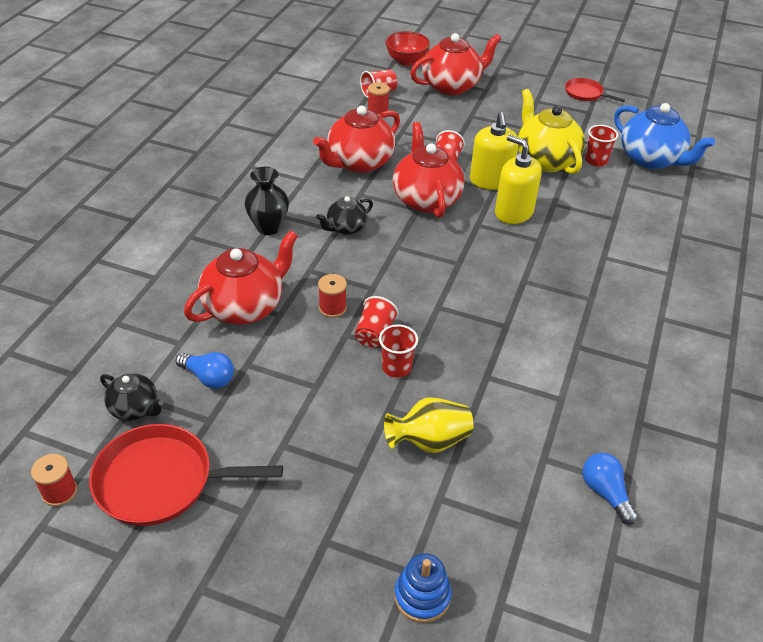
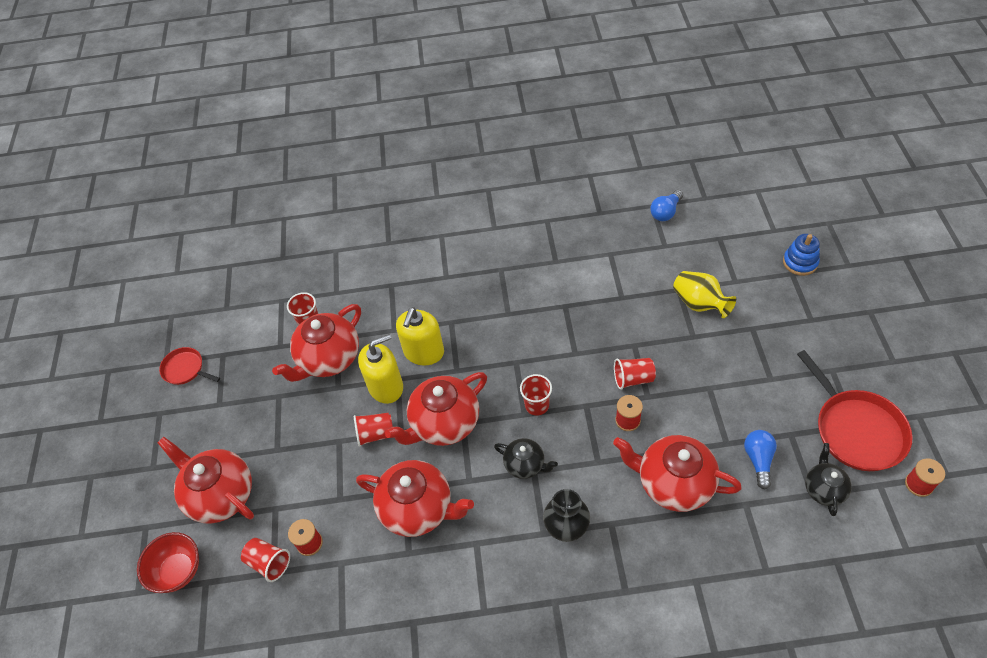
camera: 110 degrees left, 10 degrees up
red cup [379,324,418,378] -> red cup moved to [520,374,552,416]
yellow teapot [517,89,585,174] -> red teapot [272,304,361,382]
red pan [565,78,625,102] -> red pan turned 105 degrees clockwise [159,347,220,385]
blue teapot [614,103,715,169] -> none

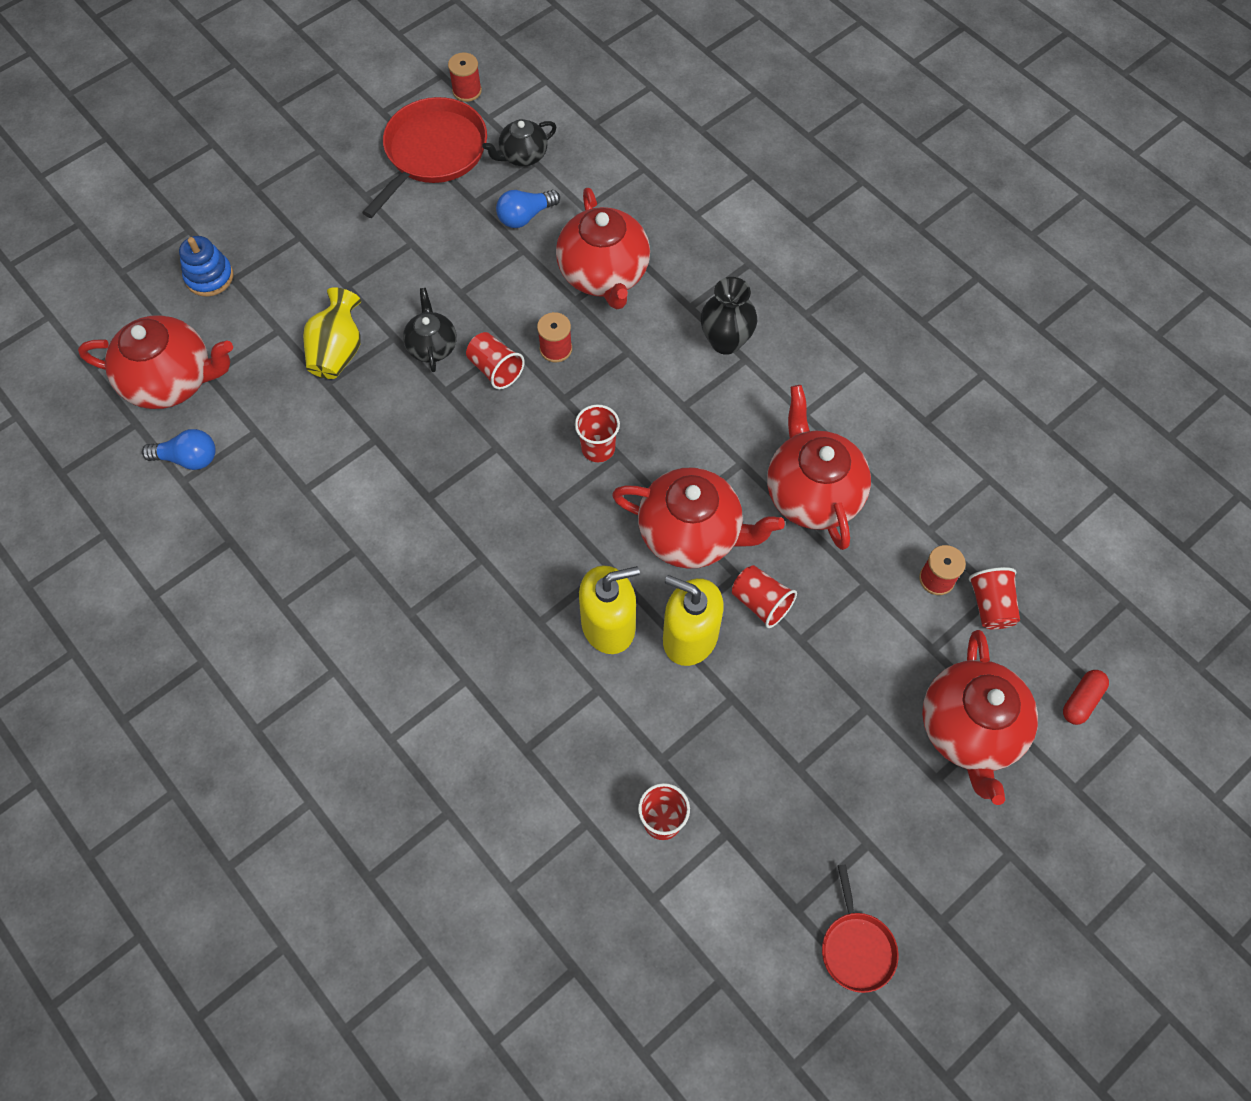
camera: 130 degrees left, 10 degrees up
red bowl [137,532,199,593] -> red capsule [1063,670,1109,725]
red teapot [272,304,361,382] -> red teapot moved to [78,315,233,409]
black teapot [494,438,558,479] -> black teapot moved to [403,288,457,372]

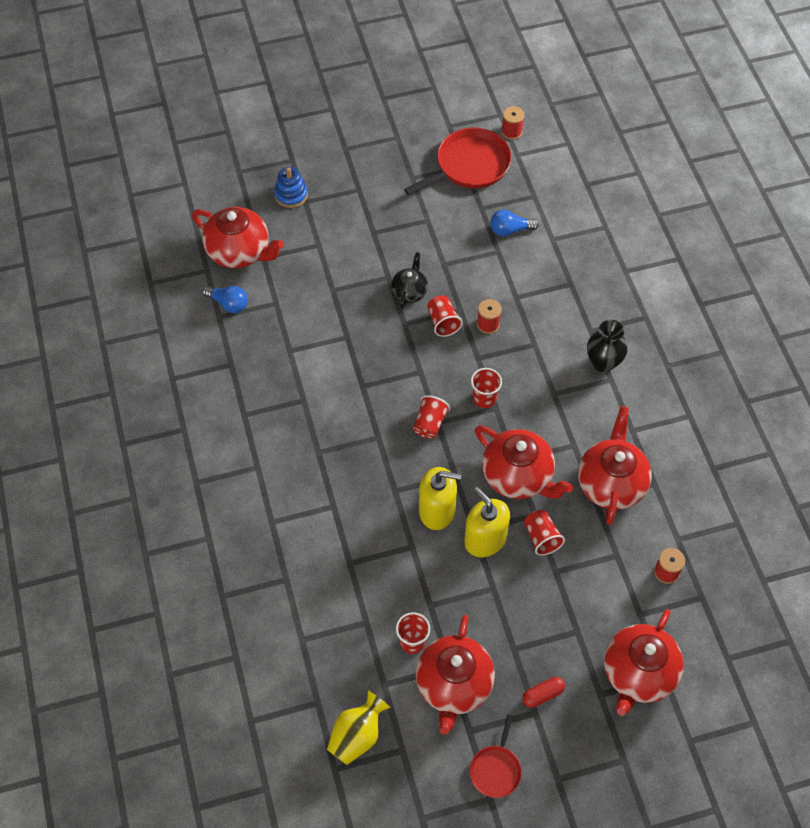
camera: 25 degrees right, 5 degrees down
yellow vase [303,287,361,379] -> yellow vase moved to [327,691,391,765]
black teapot [482,119,556,166] -> none
red teapot [556,188,650,309] -> red teapot moved to [416,615,495,735]
red cup [969,567,1020,629] -> red cup moved to [413,395,450,438]
red capsule [1063,670,1109,725] -> red capsule moved to [522,677,565,708]

